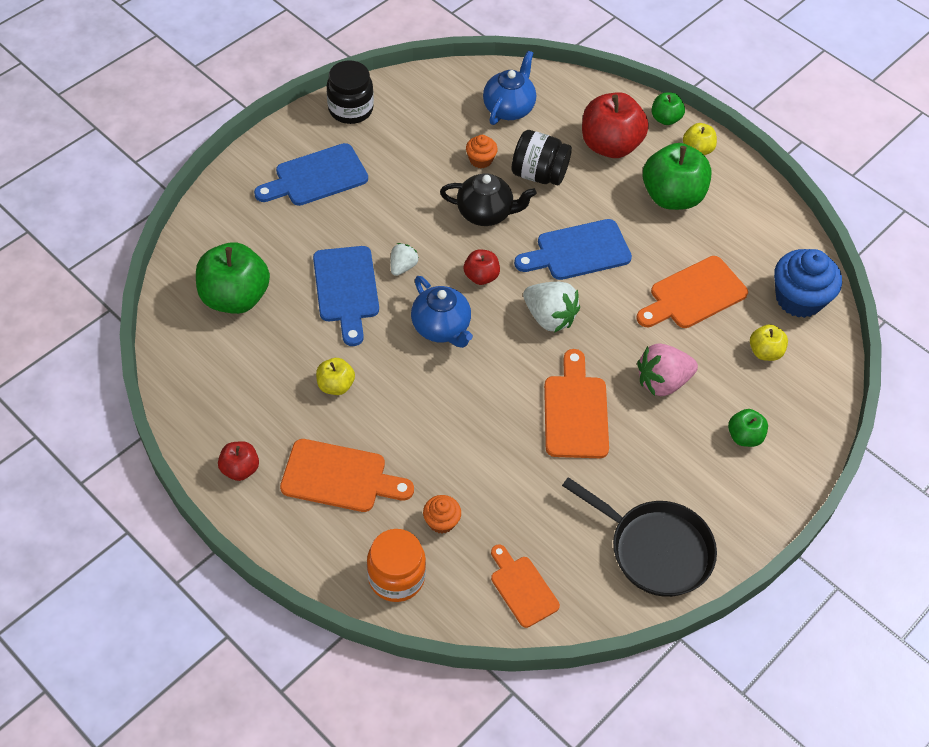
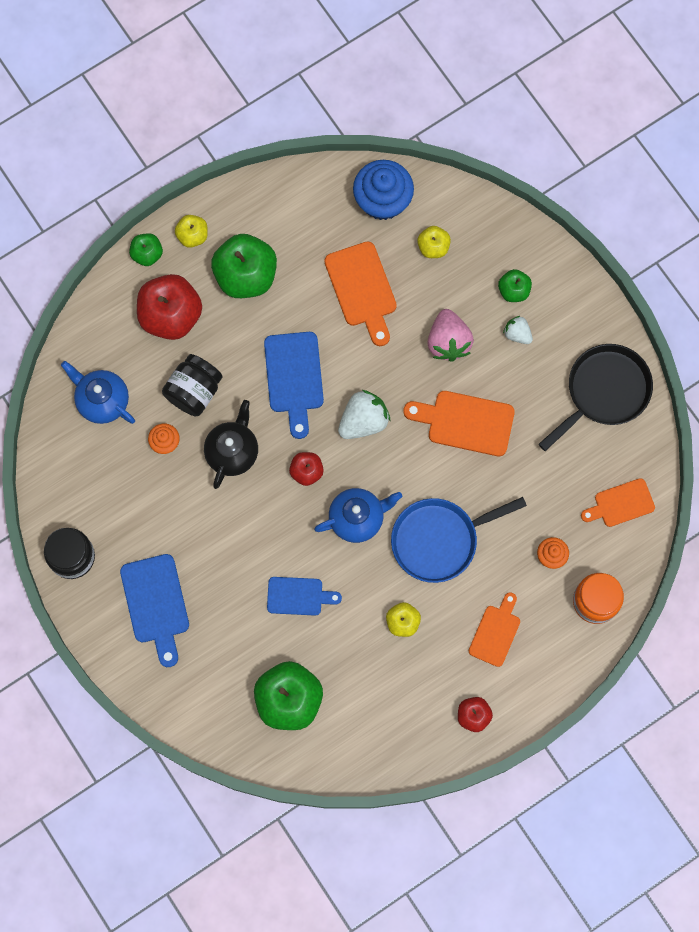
camera: 75 degrees left, 20 degrees up
orange cutting board [280,439,414,512] -> orange cutting board [469,592,520,667], size x0.66
blue cutting board [313,246,379,346] -> blue cutting board [267,577,342,616], size x0.66
white strawberry [391,243,419,276] -> white strawberry moved to [503,316,533,344]
none -> blue pan [391,497,527,583]

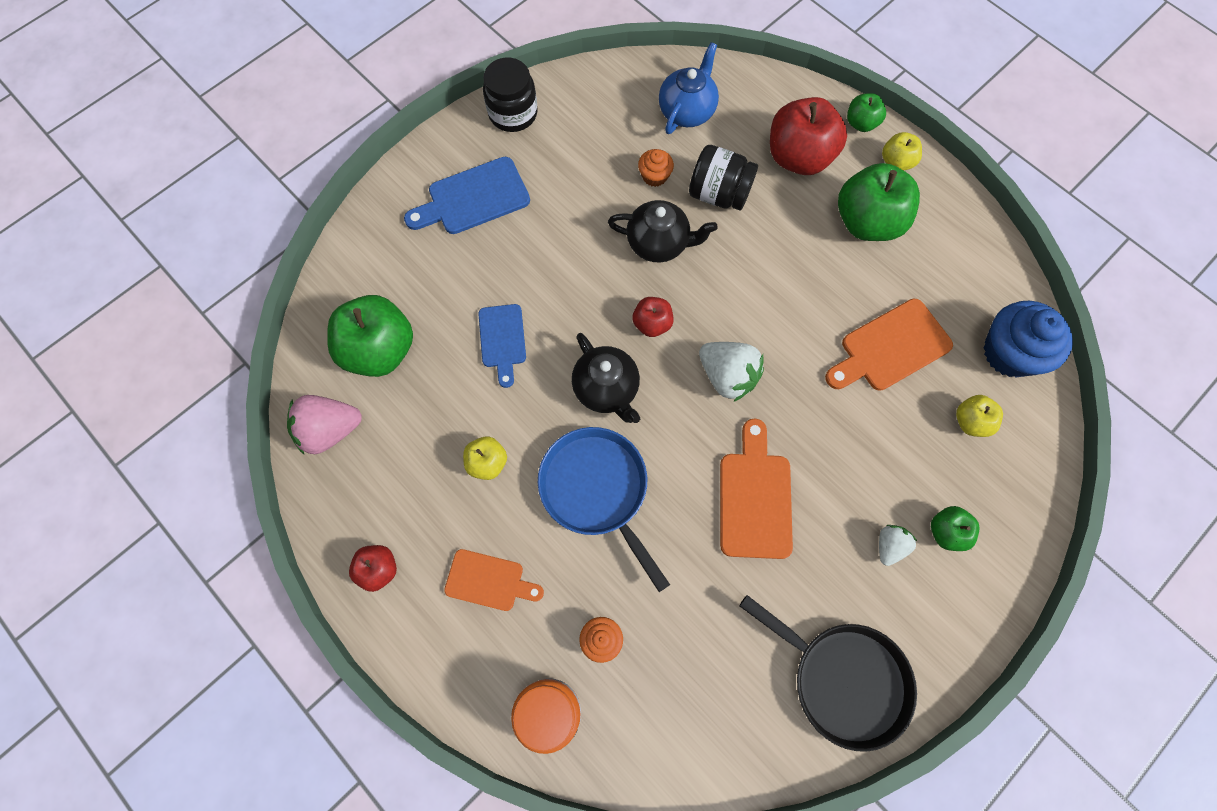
camera: 80 degrees right, 5 degrees down
blue cutting board [264,332,324,439] -> none
blue teapot [314,488,402,543] -> black teapot [572,333,640,423]
pink strawberry [427,309,474,362] -> pink strawberry moved to [287,395,362,454]
orange cutting board [581,478,655,527] -> none

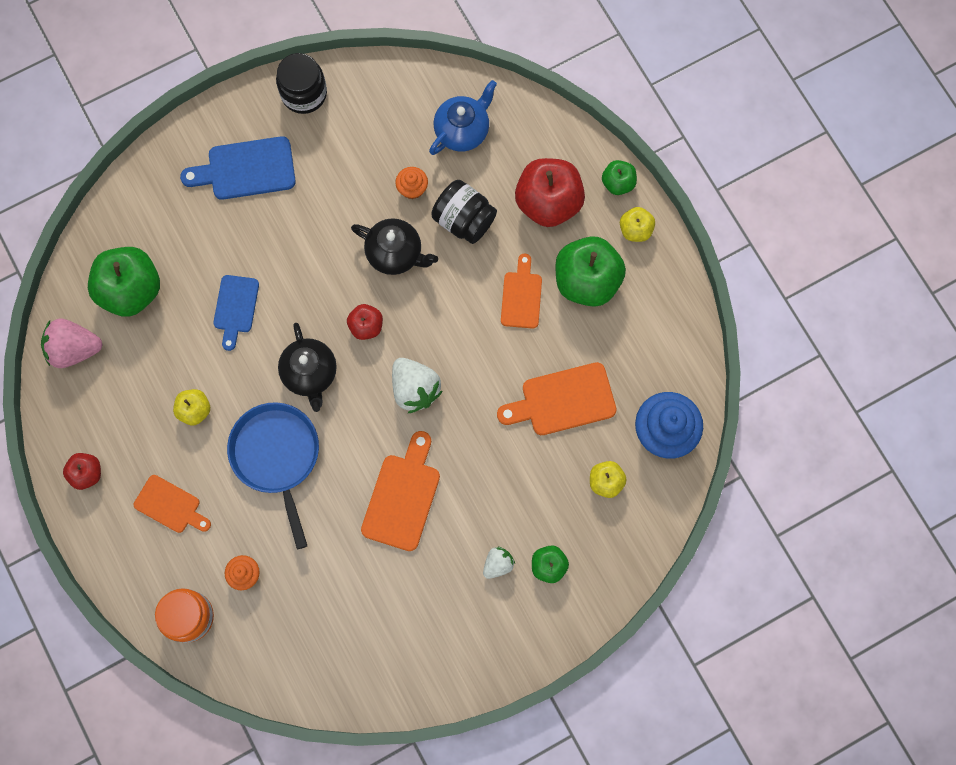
camera: 15 degrees right, 5 degrees up
black pan [739,595,917,752] -> none
none -> orange cutting board [501,254,542,329]

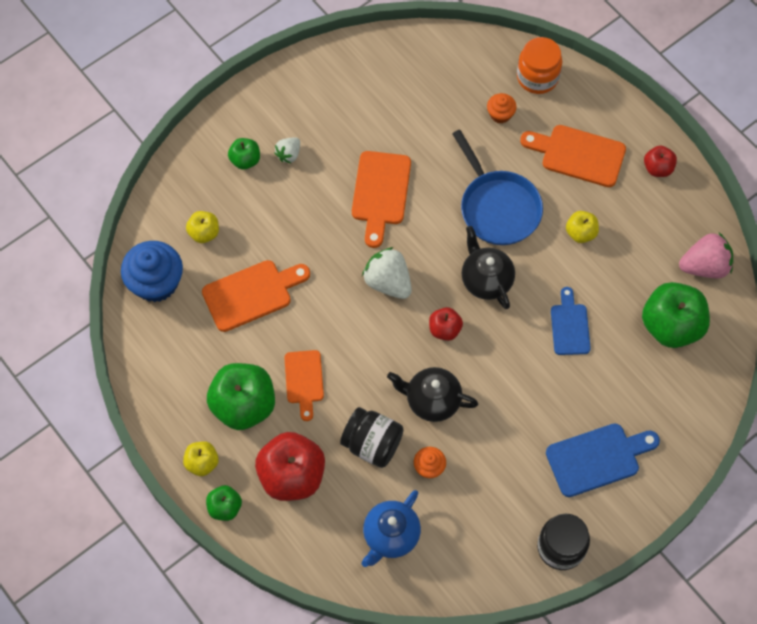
camera: 170 degrees right, 10 degrees down
orange cutting board [134,475,211,533] -> orange cutting board [520,125,626,187], size x1.50

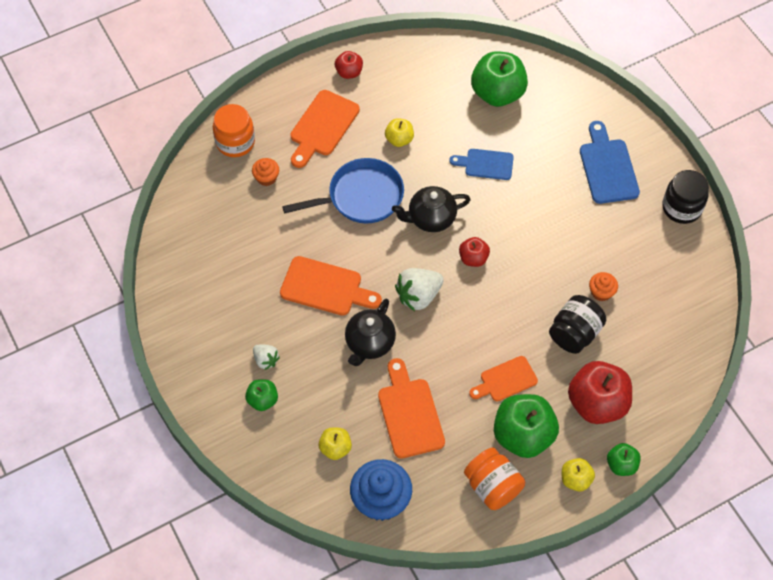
camera: 80 degrees left, 5 degrees down
orange cutting board [284,350,324,421] -> orange cutting board turned 150 degrees clockwise [469,356,538,402]
blue teapot [362,490,421,567] -> none
black teapot [387,367,478,422] -> black teapot moved to [345,298,396,366]
pink strawberry [679,233,733,278] -> none
none -> orange jar [464,447,525,510]

